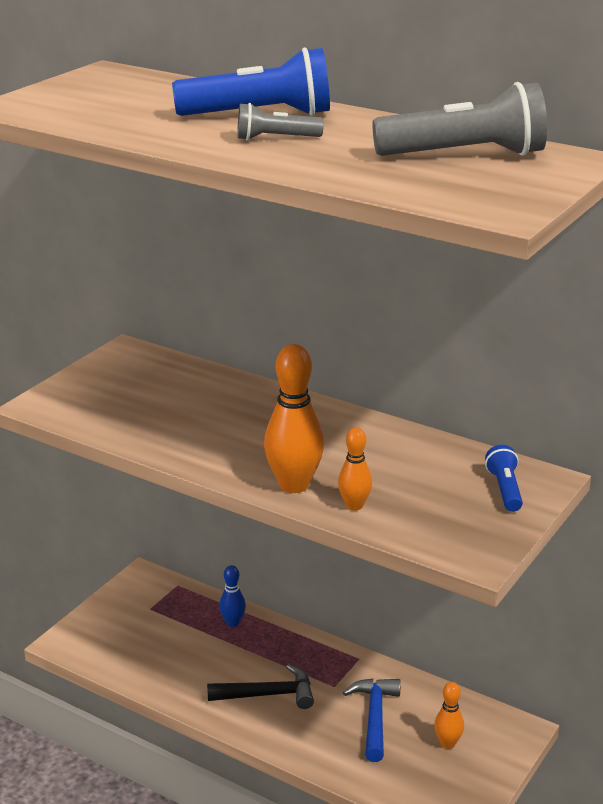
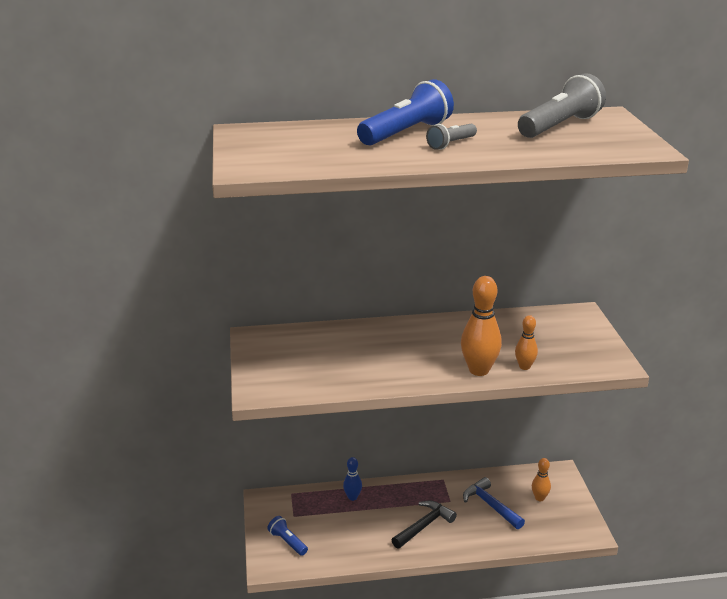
camera: 40 degrees left, 0 degrees up
blue flashlight [485,445,523,512] -> blue flashlight moved to [267,516,308,556]

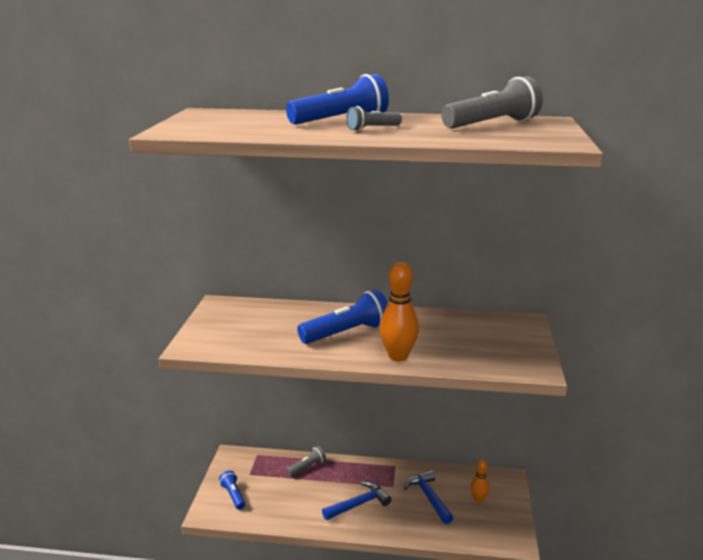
camera: 15 degrees right, 5 degrees down
blue bowling pin [343,457,362,501] -> grey flashlight [286,446,326,477]
black hammer [392,501,457,549] -> blue hammer [322,481,391,520]
orange bowling pin [515,315,538,370] -> none
none -> blue flashlight [297,290,388,344]

